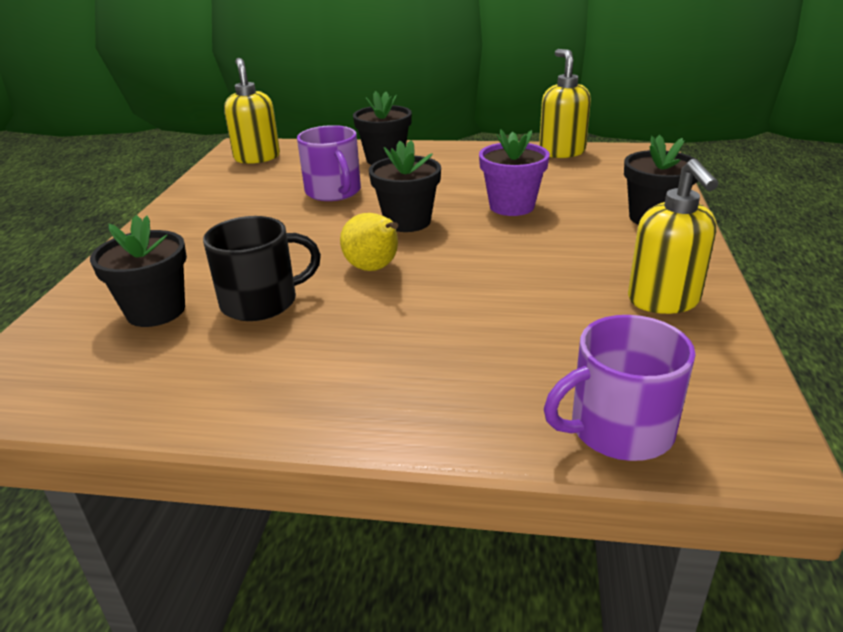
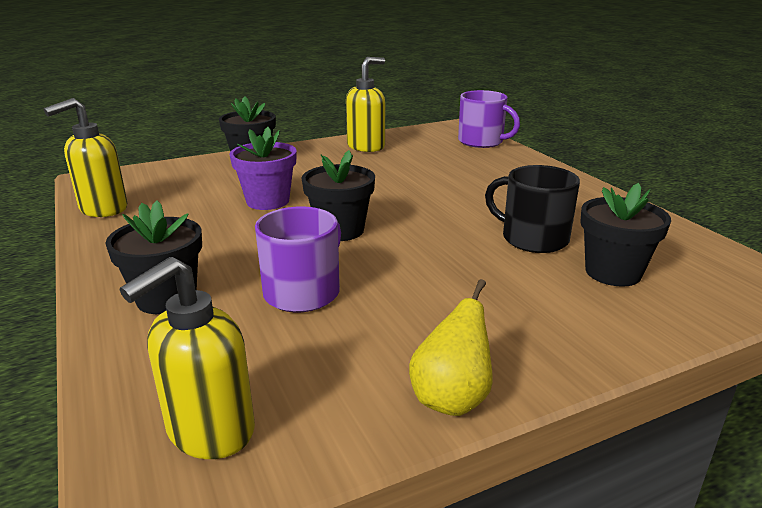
camera: 125 degrees left, 5 degrees down
yellow pear [340,213,398,271] -> yellow pear moved to [409,279,493,416]

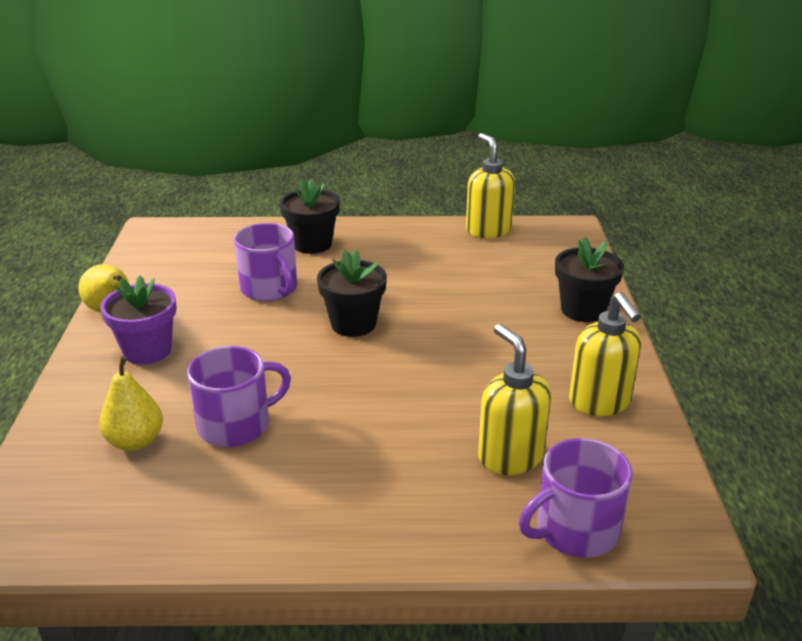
camera: 115 degrees right, 5 degrees up
yellow soap dispenser [120,257,255,459] -> yellow soap dispenser moved to [478,324,551,475]
purple flower pot [229,127,296,210] -> purple flower pot moved to [100,276,177,365]
black mug [485,165,580,253] -> purple mug [187,346,291,447]
black flower pot [580,183,671,287] -> yellow pear [99,356,163,451]

